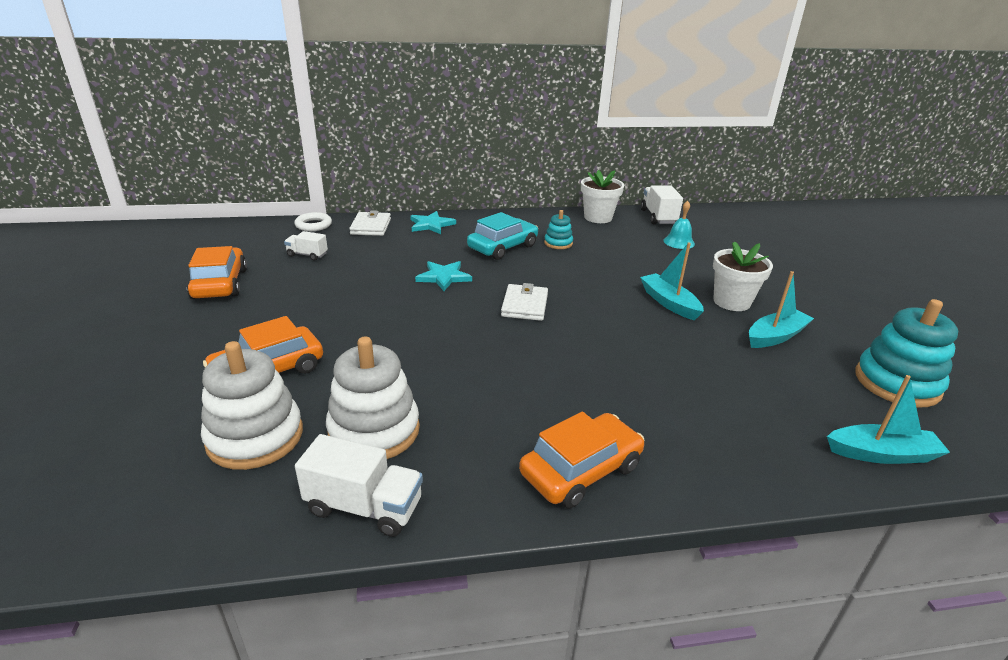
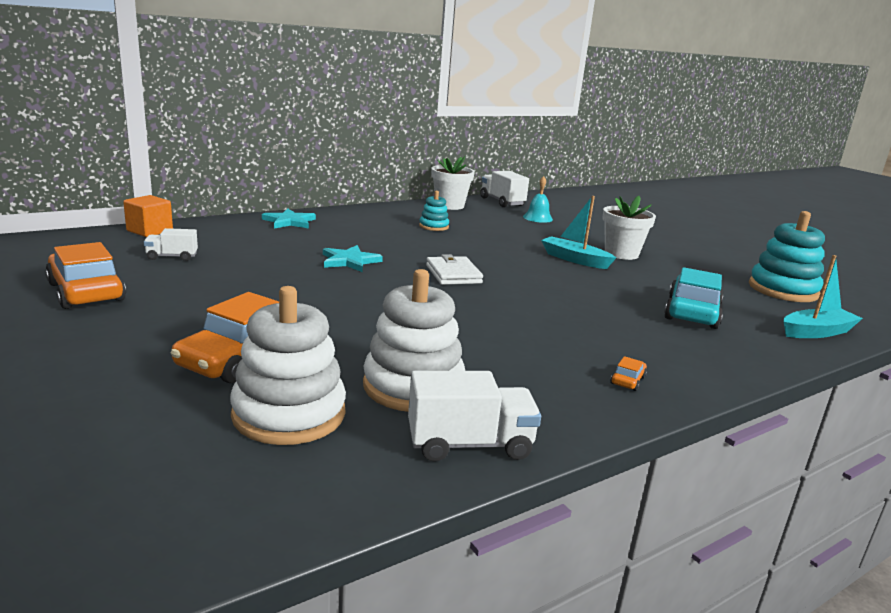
camera: 25 degrees left, 10 degrees down
white ring [294,212,332,231] -> orange cube [123,195,173,237]
white wallet [349,210,391,236] -> none
turquoise car [467,212,538,260] -> turquoise car moved to [664,267,723,329]
orange car [519,411,644,509] -> orange car [610,356,647,391], size x0.42
turquoise boat [749,271,814,348] -> none

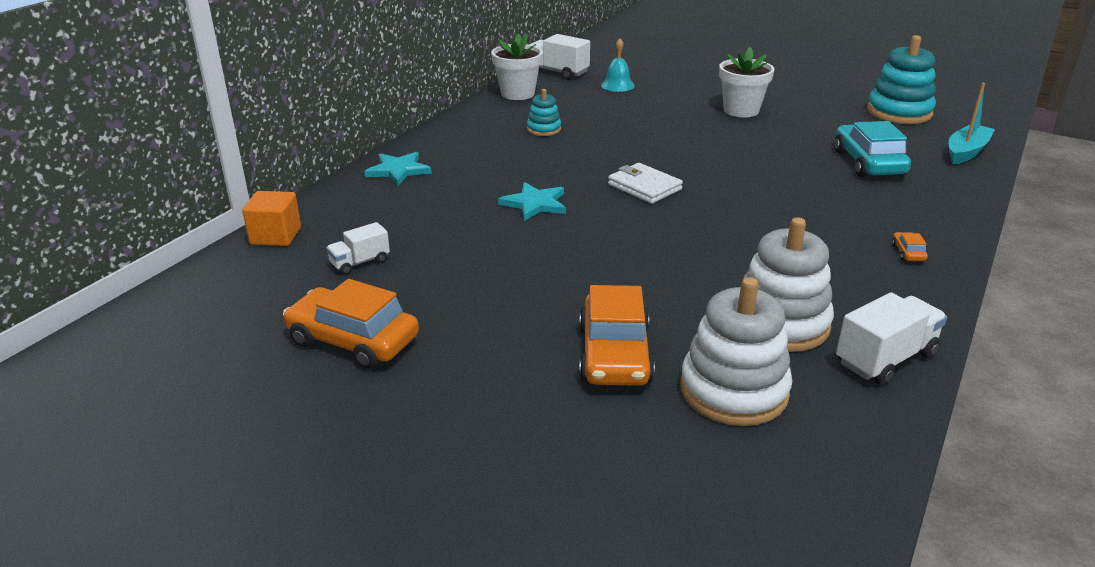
camera: 25 degrees left, 10 degrees up
turquoise boat [541,196,616,269] -> none

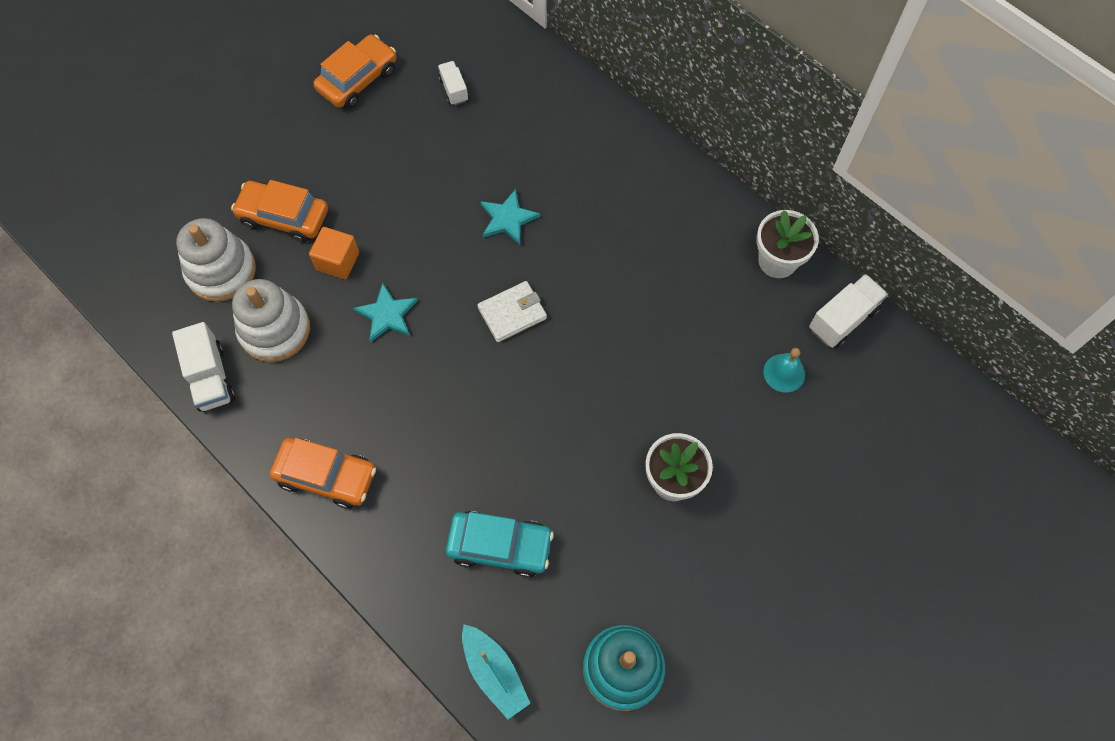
camera: 105 degrees right, 35 degrees up
orange cube [242,191,301,246] -> orange cube moved to [309,227,359,279]
turquoise star [364,152,432,186] -> turquoise star moved to [353,283,418,343]
turquoise stacking toy [527,89,561,136] -> none
orange car [892,232,928,261] -> orange car [270,438,376,509], size x2.39

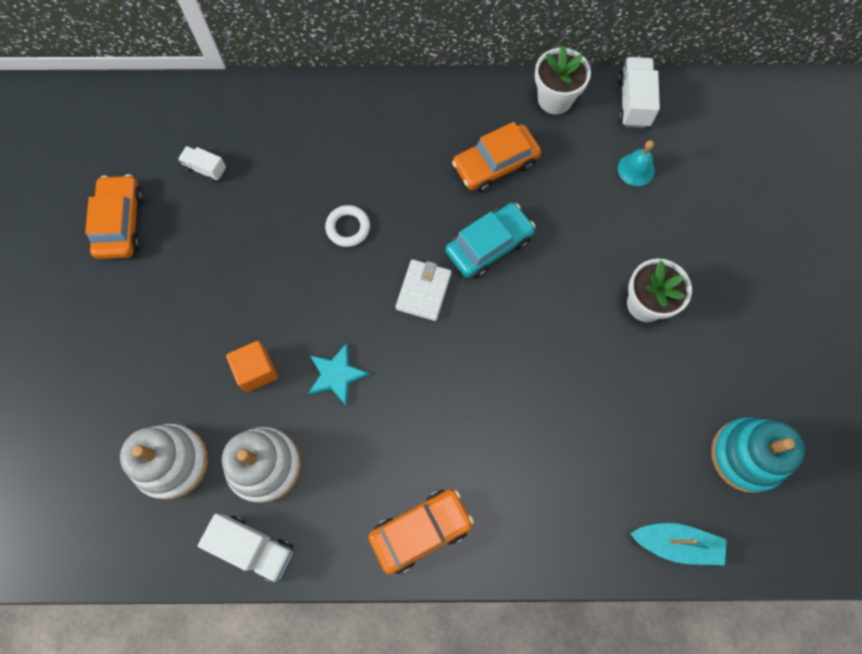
camera: 45 degrees left, 5 degrees up
orange car [231,180,328,243] -> orange car moved to [452,122,541,193]
turquoise car [446,511,554,577] -> turquoise car moved to [445,203,536,279]
turquoise star [480,189,540,245] -> white ring [325,205,370,247]

